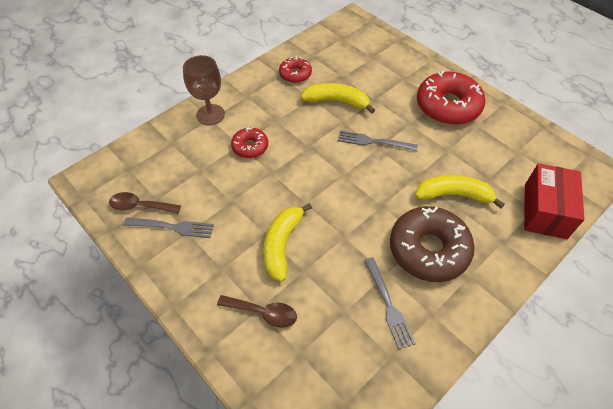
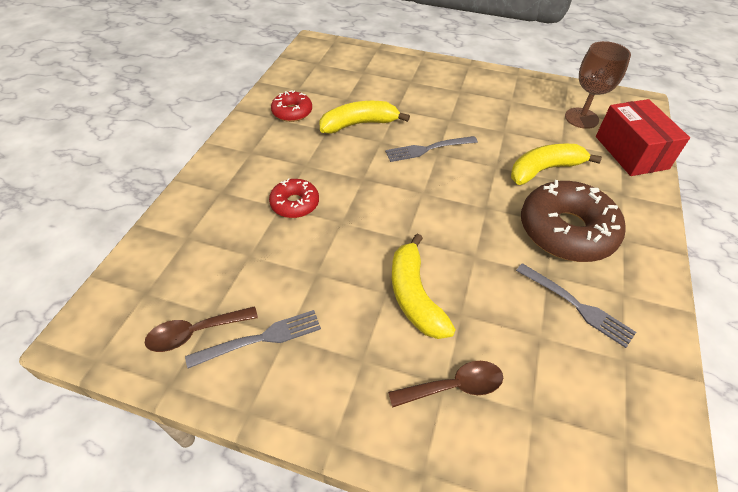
camera: 30 degrees left, 5 degrees down
brown goblet [183,55,225,125] -> brown goblet moved to [565,41,631,129]
red donut [417,70,485,125] -> none

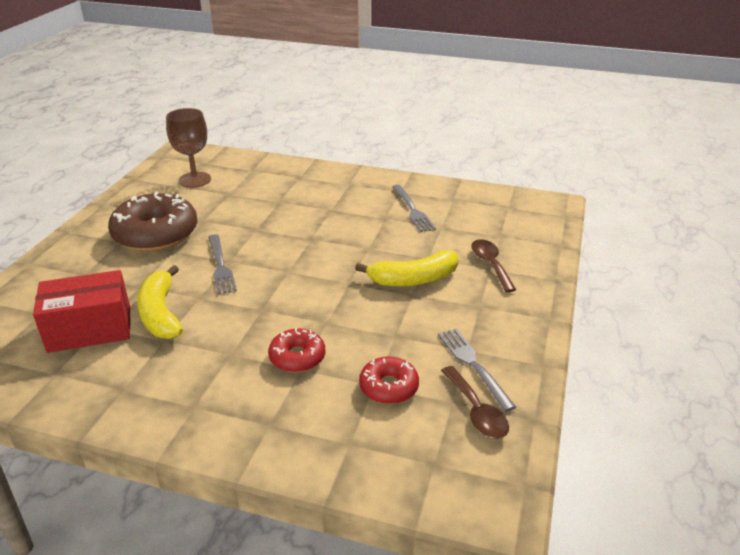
camera: 90 degrees left, 15 degrees down
red donut [271,91,312,122] -> red donut moved to [359,356,419,404]
yellow banana [511,144,602,185] -> none
grey fork [516,263,636,348] -> grey fork turned 120 degrees clockwise [392,185,436,232]
brown donut [521,180,626,262] -> brown donut moved to [108,191,198,251]
red box [596,99,690,176] -> red box moved to [33,270,131,353]

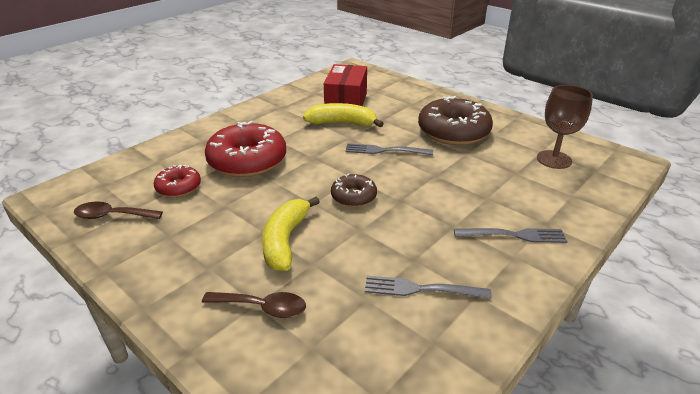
camera: 115 degrees right, 0 degrees up
red donut [268,328,325,372] -> red donut [205,121,286,177], size x1.91
grey fork [438,328,516,412] -> grey fork moved to [454,228,568,243]
none -> brown donut [331,173,377,207]

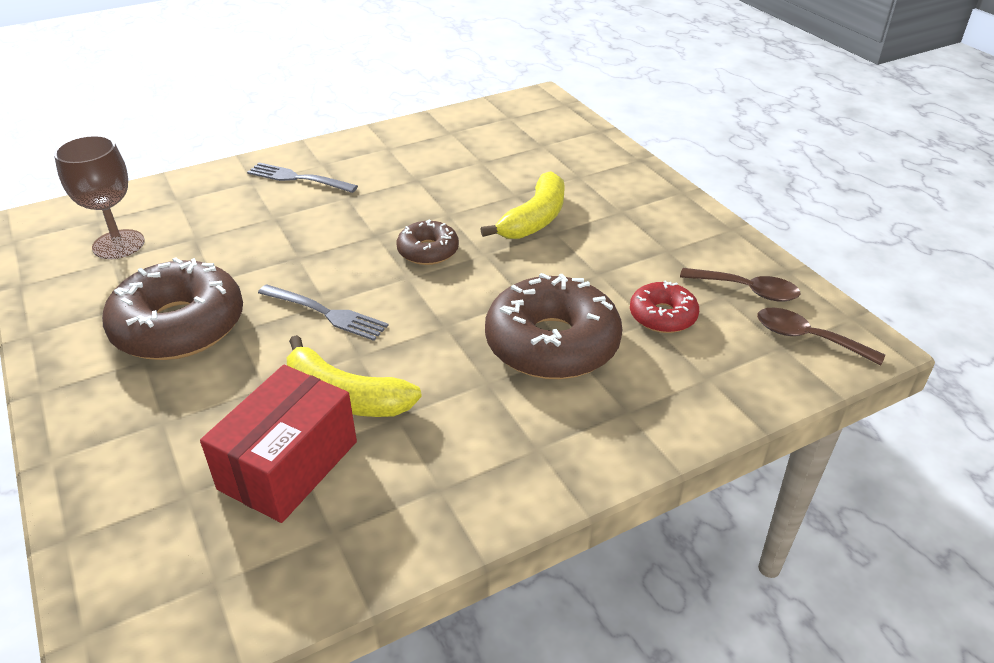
camera: 160 degrees left, 5 degrees up
brown spoon [202,292,306,318] -> brown spoon moved to [757,308,885,365]
red donut [205,121,286,177] -> brown donut [485,273,622,379]
grey fork [365,276,492,299] -> none

